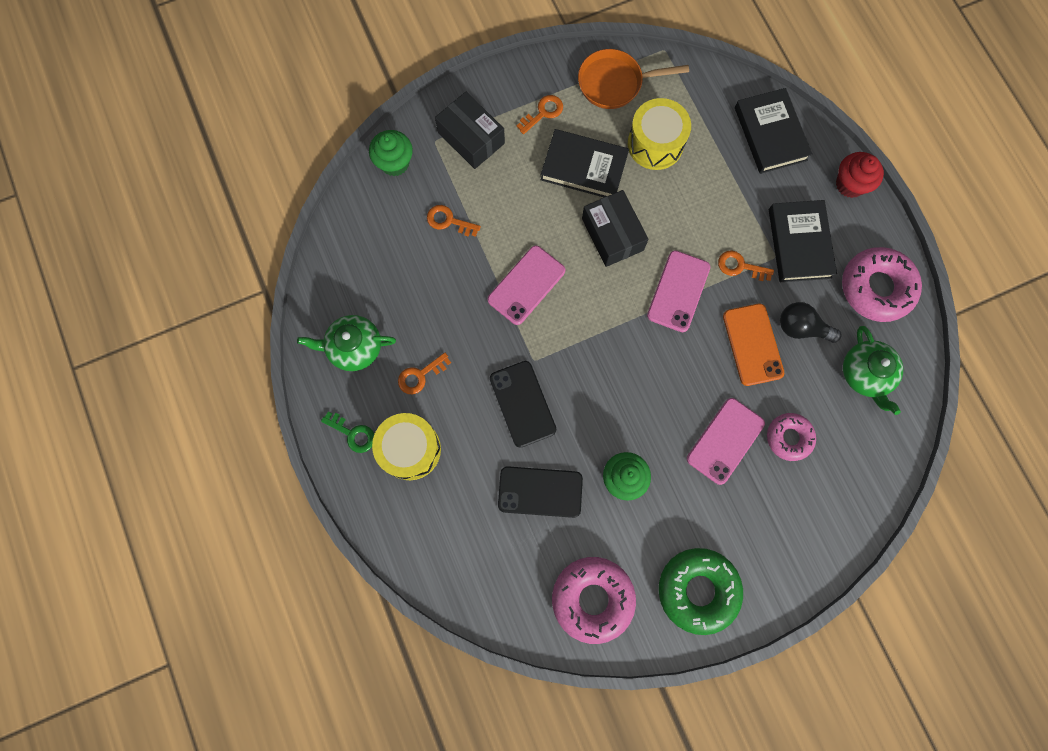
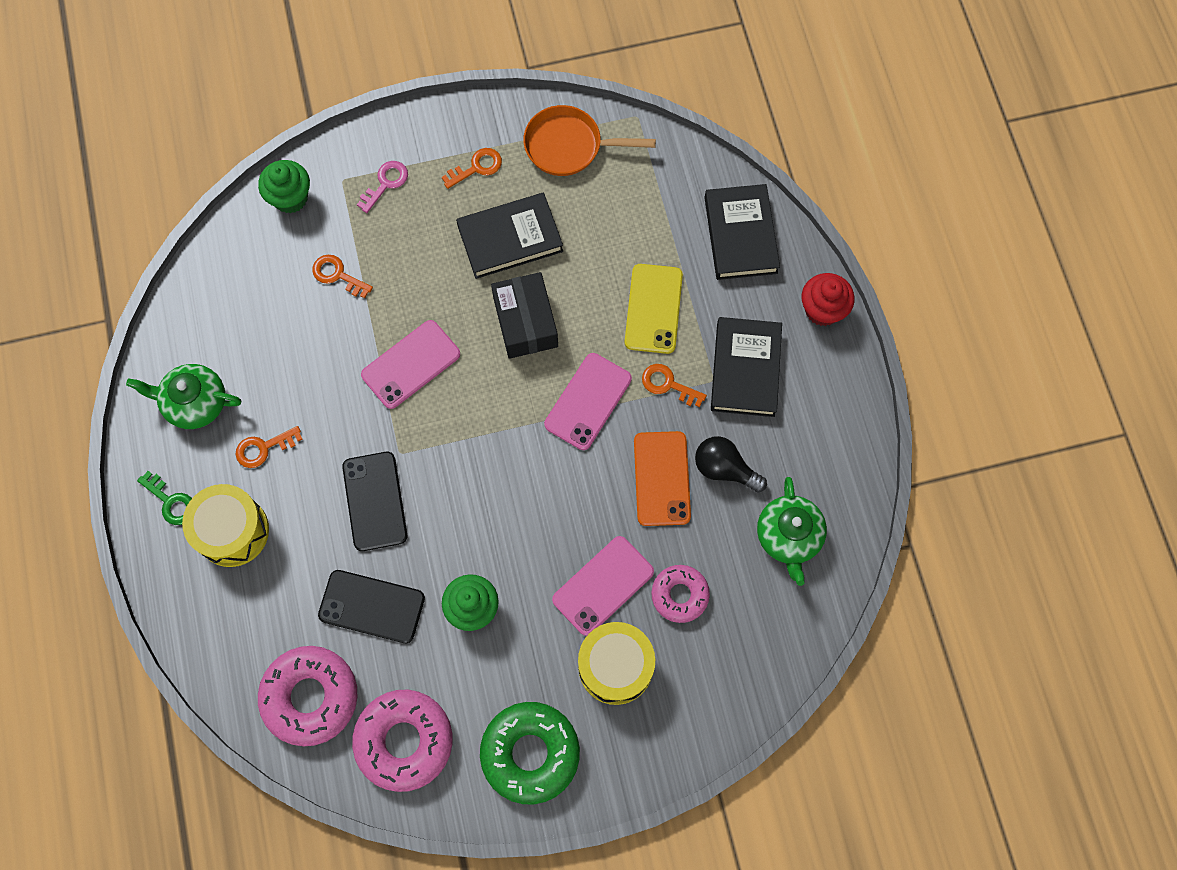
camera: 10 degrees right, 5 degrees down
black box [435,92,505,169] -> pink key [357,161,408,213]
black book [541,129,629,197] -> black book turned 45 degrees counterclockwise [456,193,563,279]
yellow drum [628,98,691,170] -> yellow drum moved to [578,622,655,705]
pink donut [842,247,922,322] -> pink donut moved to [258,646,357,746]
none -> yellow phone [625,264,683,354]

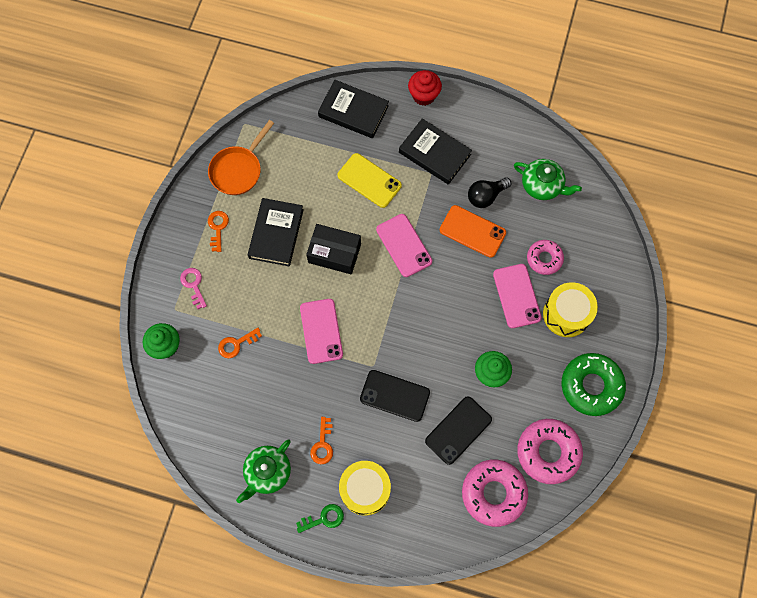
camera: 60 degrees left, 0 degrees up
orange key [642,364,707,407] -> none

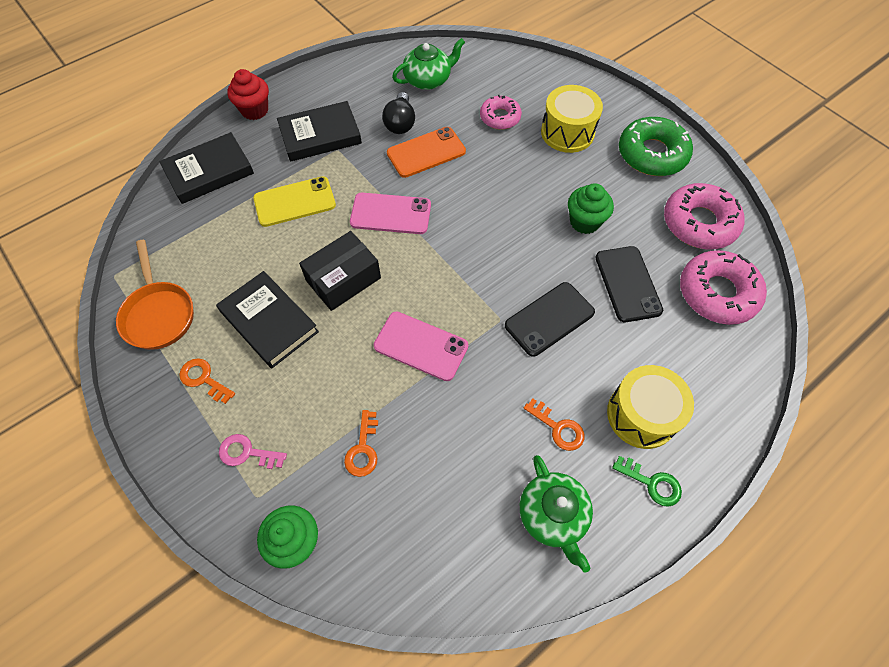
camera: 55 degrees left, 10 degrees down
green key [296,504,344,533] -> green key turned 105 degrees clockwise [612,456,682,507]
pink phone [493,264,542,328] -> none

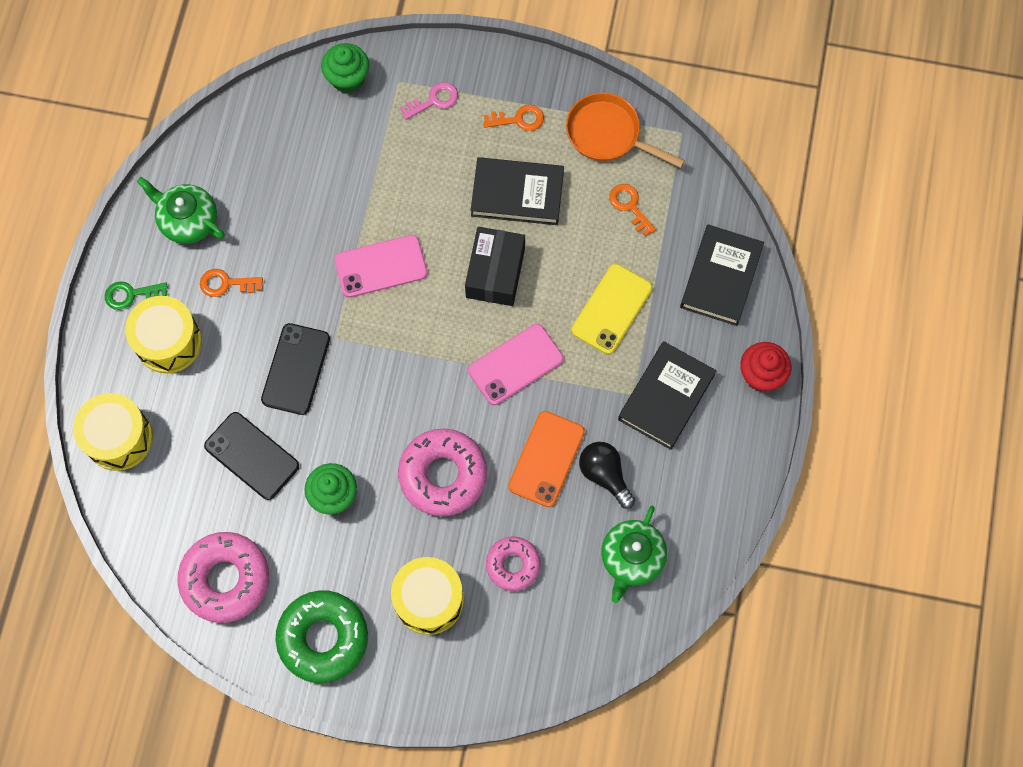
camera: 140 degrees right, 10 degrees up
orange key [344,410,378,477] -> orange key moved to [609,184,656,236]
pink donut [680,250,767,325] -> pink donut moved to [398,429,487,516]
none -> yellow drum [73,393,153,471]

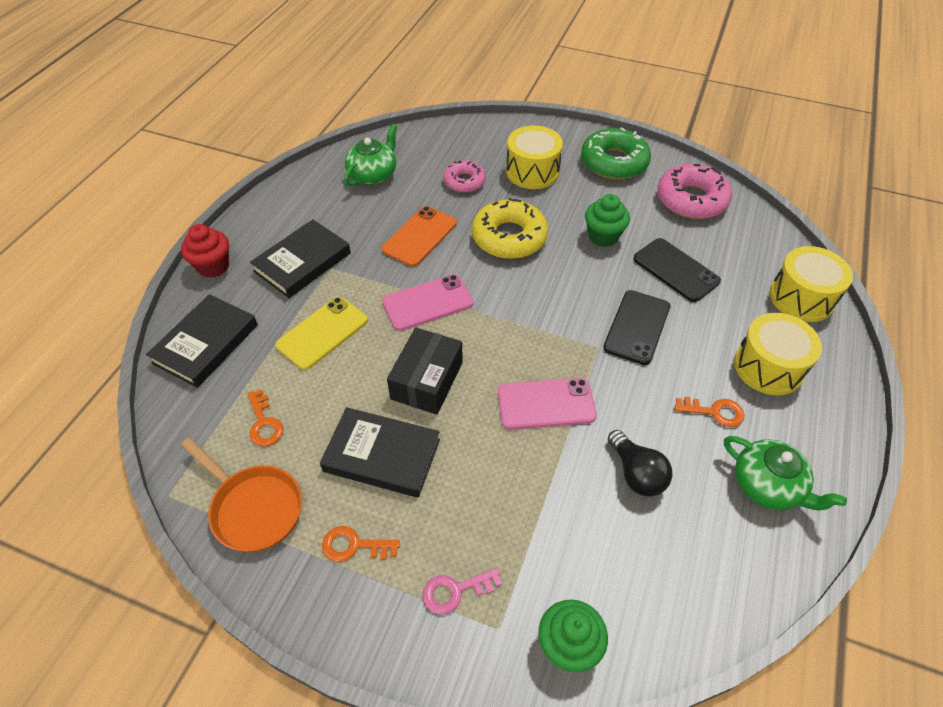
camera: 170 degrees left, 20 degrees down
green key [105,281,168,310] -> none
pink donut [398,429,487,516] -> yellow donut [472,198,548,259]
black light bulb [579,442,635,509] -> black light bulb moved to [608,430,673,496]

